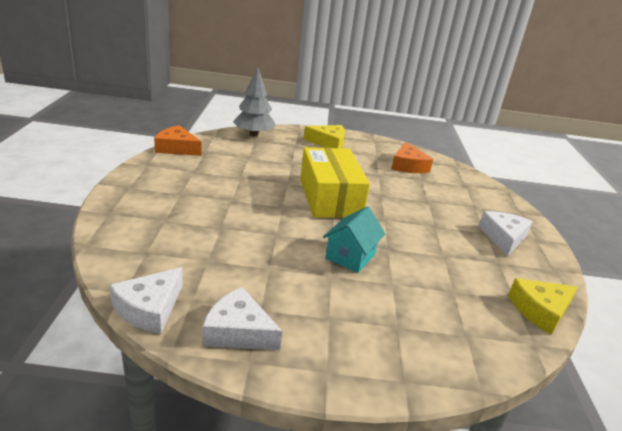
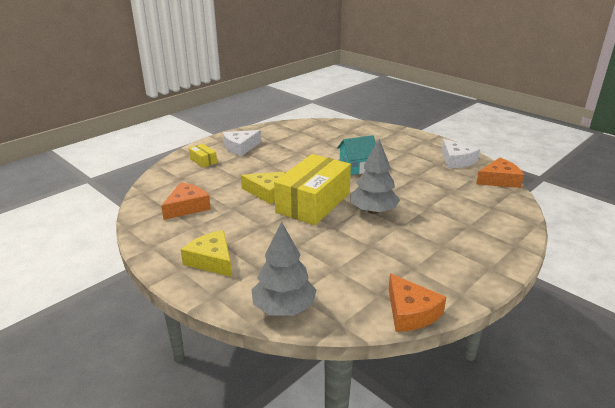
camera: 135 degrees left, 0 degrees up
white cheese [110,267,183,334] -> orange cheese [476,158,524,188]
yellow cheese [508,278,578,335] -> yellow cheese moved to [241,171,285,204]
none -> yellow box [189,144,217,168]
none -> grey tree [350,139,400,214]

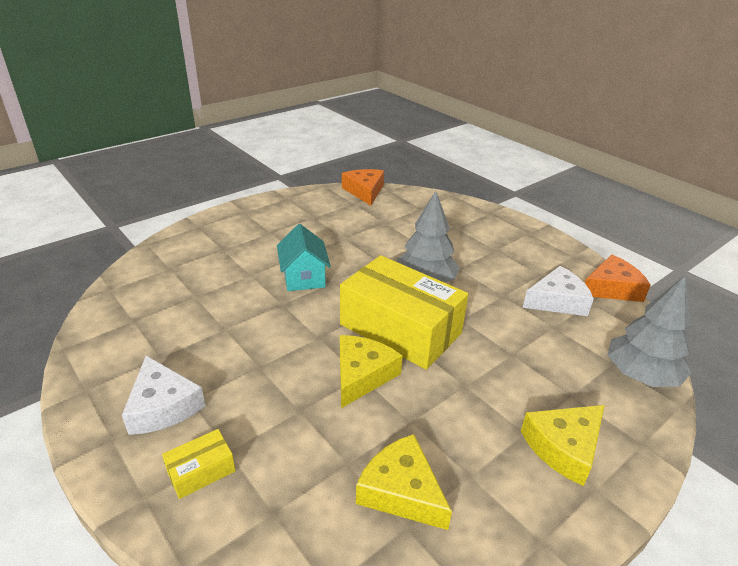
camera: 85 degrees left, 5 degrees up
orange cheese [161,182,211,220] -> yellow cheese [356,434,452,530]
white cheese [442,139,480,168] -> white cheese moved to [523,266,594,316]

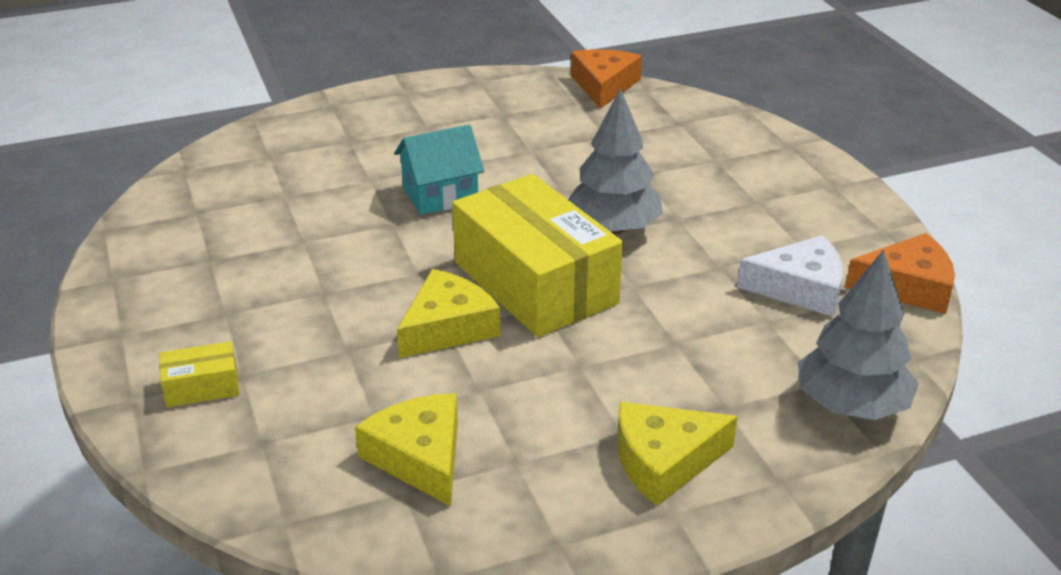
camera: 20 degrees right, 0 degrees up
white cheese [122,356,205,435] -> none
turquoise house [277,224,331,291] -> turquoise house turned 60 degrees clockwise [394,124,484,215]

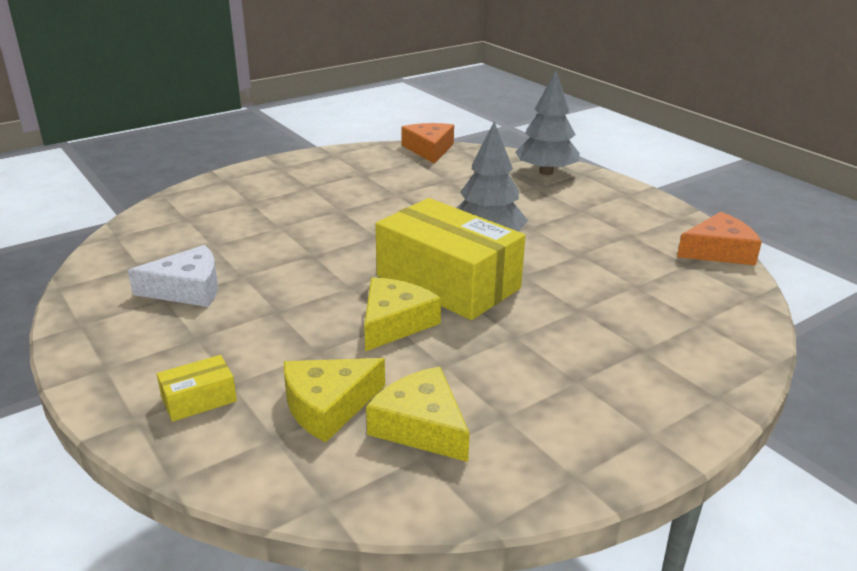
camera: 15 degrees left, 5 degrees down
turquoise house [394,124,484,215] -> none
yellow cheese [617,402,738,506] -> yellow cheese moved to [284,358,385,442]
white cheese [737,235,843,317] -> white cheese moved to [128,245,218,307]
grey tree [798,250,919,420] -> grey tree moved to [515,71,580,175]

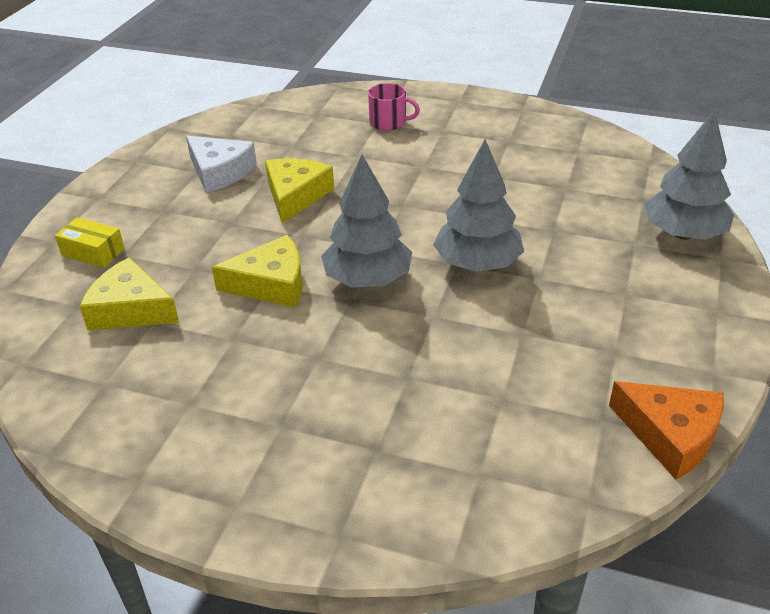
camera: 55 degrees right, 10 degrees up
yellow cheese [366,367,470,462] -> yellow cheese moved to [265,158,334,223]
yellow box [375,198,525,320] -> grey tree [321,154,412,287]
orange cheese [401,123,454,164] -> none
none -> pink mug [368,83,420,131]

